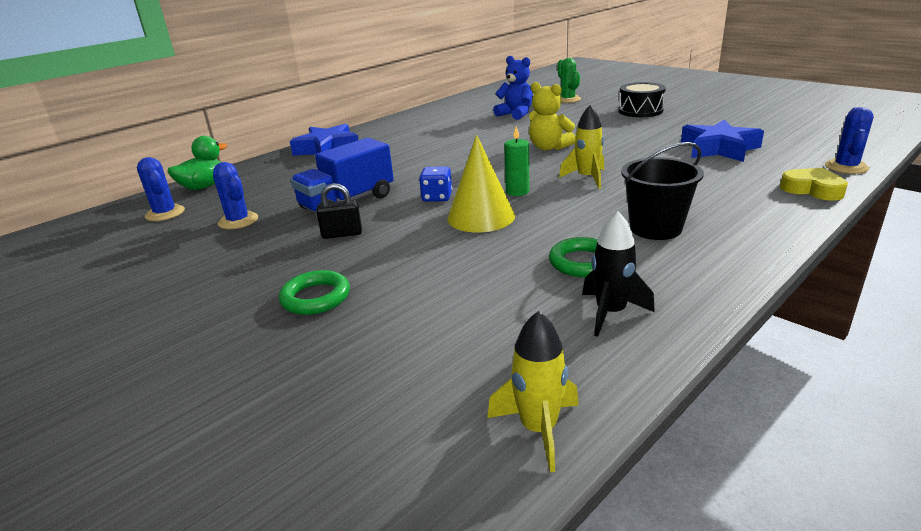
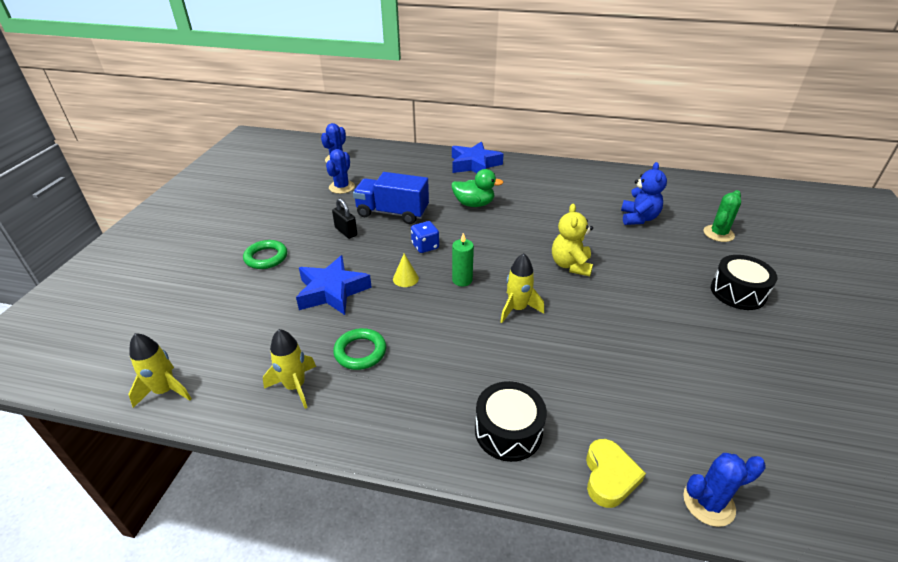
camera: 55 degrees right, 10 degrees up
green duck [167,136,227,190] -> green duck moved to [451,169,504,207]
yellow cone [447,135,515,232] -> yellow cone [393,253,419,287], size x0.48
black rocket [582,211,655,337] -> yellow rocket [263,329,316,409]
black bucket [621,142,704,240] -> none
blue star [681,120,764,162] -> blue star moved to [296,255,372,315]
none -> black drum [475,381,547,462]

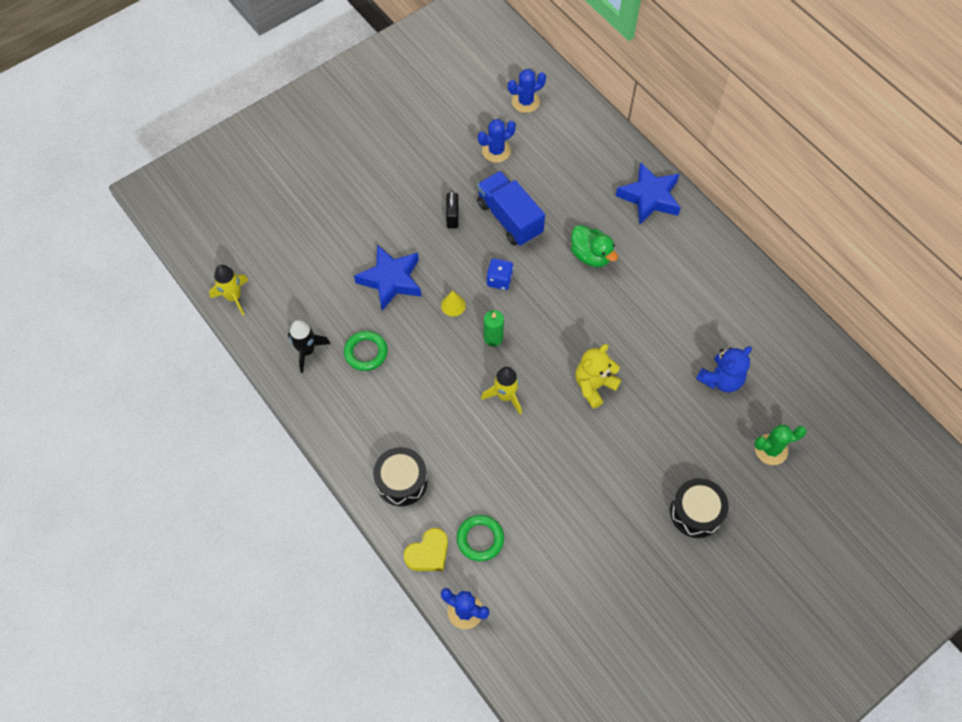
camera: 40 degrees right, 25 degrees up
green ring [243,240,287,269] -> green ring moved to [457,515,504,561]
yellow rocket [263,329,316,409] -> black rocket [288,320,330,373]

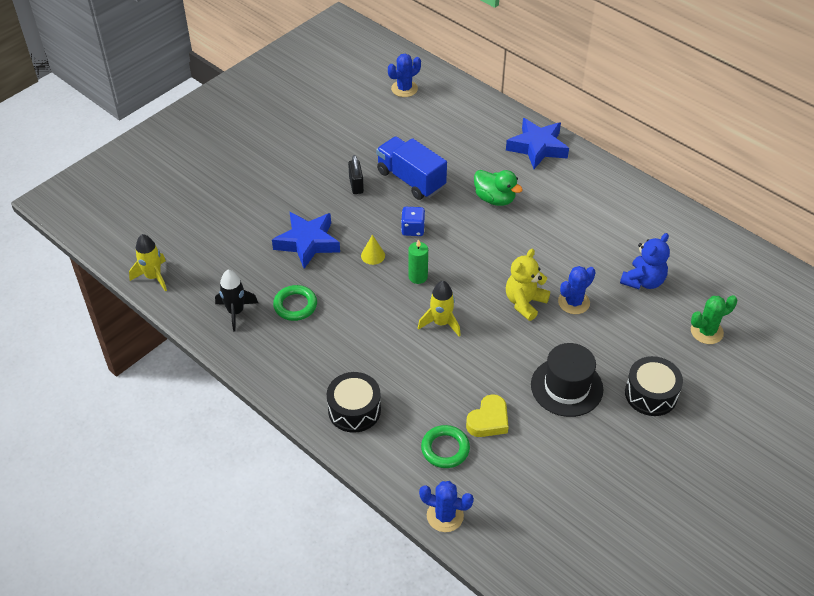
camera: 10 degrees left, 15 degrees down
yellow heart [404,528,448,571] -> yellow heart moved to [466,394,508,437]
blue cactus [478,119,516,163] -> blue cactus moved to [558,266,596,314]
none -> black hat [531,343,603,417]

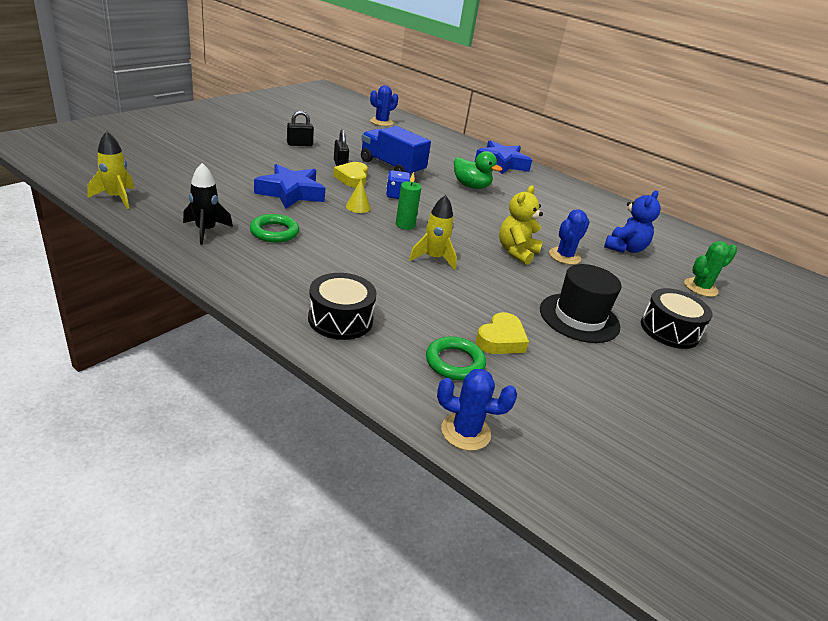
camera: 10 degrees left, 15 degrees down
none -> black padlock [287,111,314,146]
none -> yellow heart [333,162,368,188]

